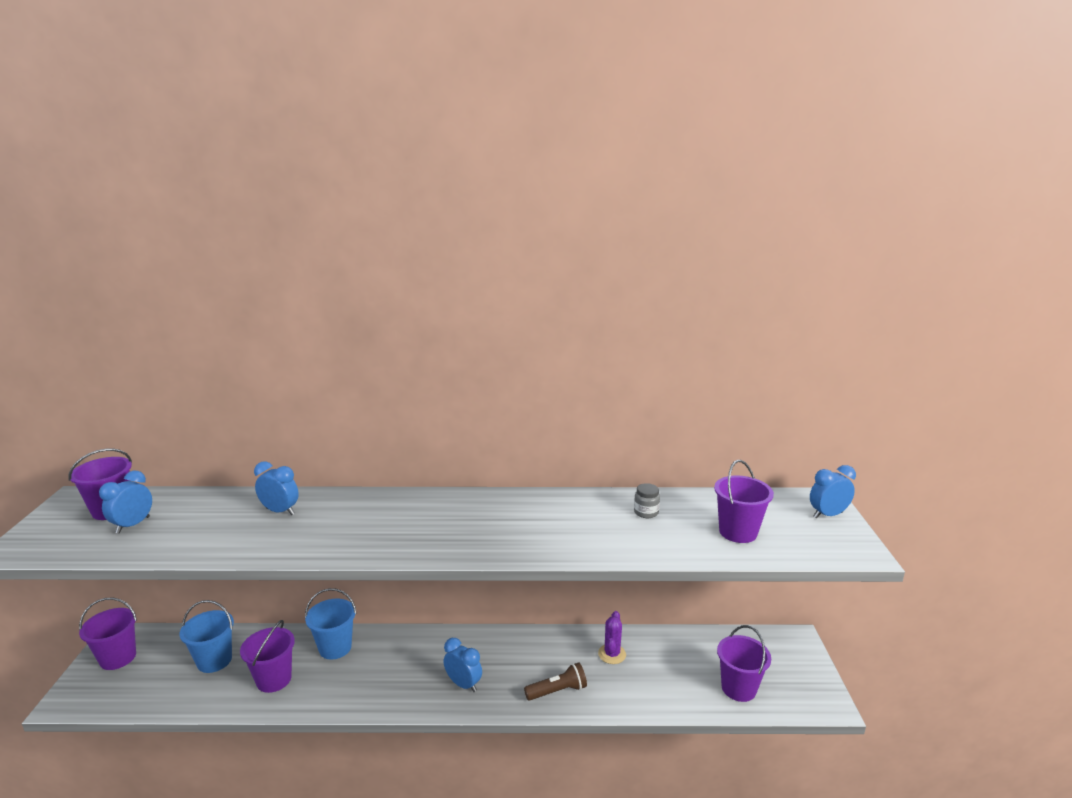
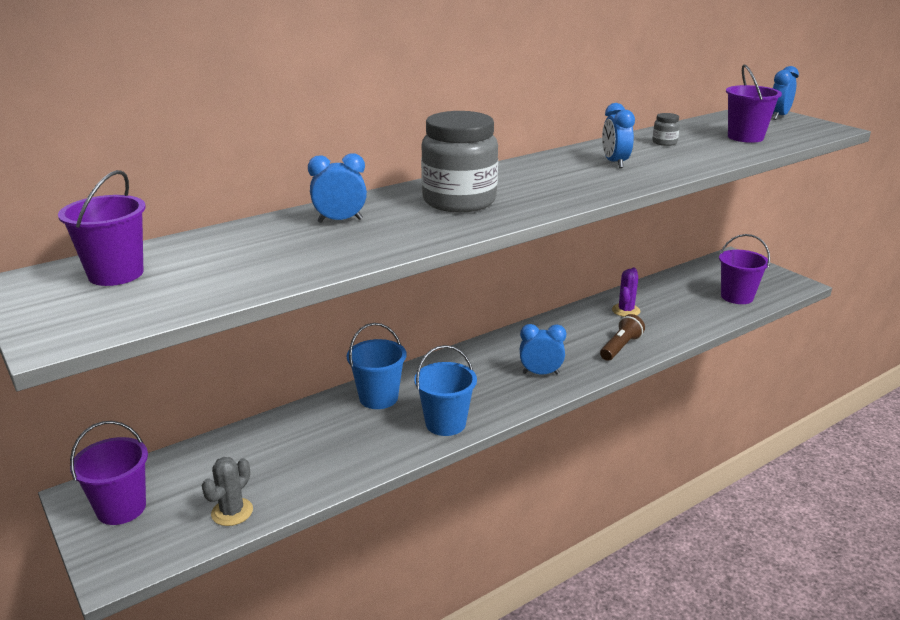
camera: 35 degrees left, 5 degrees up
blue clock [99,471,152,534] -> blue clock moved to [602,103,635,168]
blue bucket [179,600,234,673] -> blue bucket moved to [414,345,477,436]
purple bucket [240,620,295,693] -> none
purple cactus [598,611,626,664] -> purple cactus turned 45 degrees clockwise [612,268,640,317]
none -> grey cactus [202,457,253,526]
none -> grey jar [421,111,498,212]

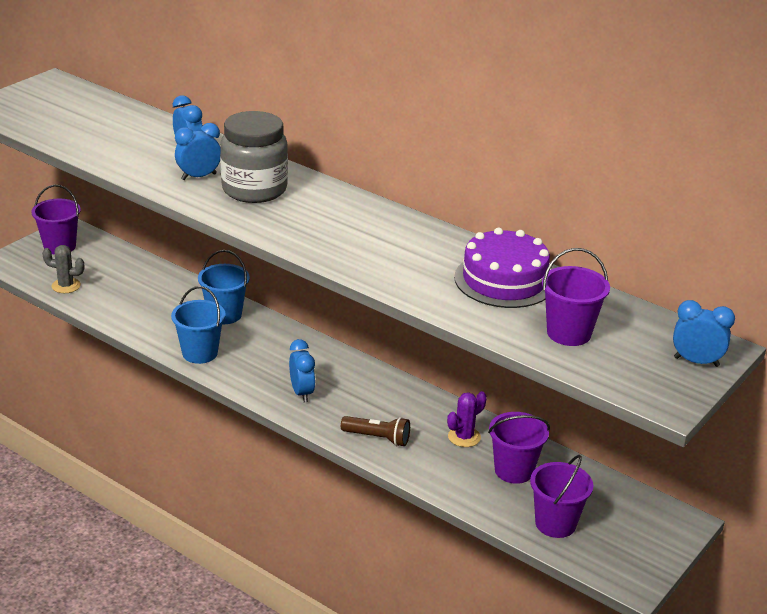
camera: 70 degrees right, 5 degrees up
purple bucket [58,170,146,286] -> purple bucket moved to [488,412,550,484]
blue clock [602,103,635,168] -> blue clock moved to [175,123,221,180]
purple cactus [612,268,640,317] -> purple cactus turned 45 degrees counterclockwise [447,391,487,447]
grey jar [652,113,680,146] -> purple cake [454,228,550,308]

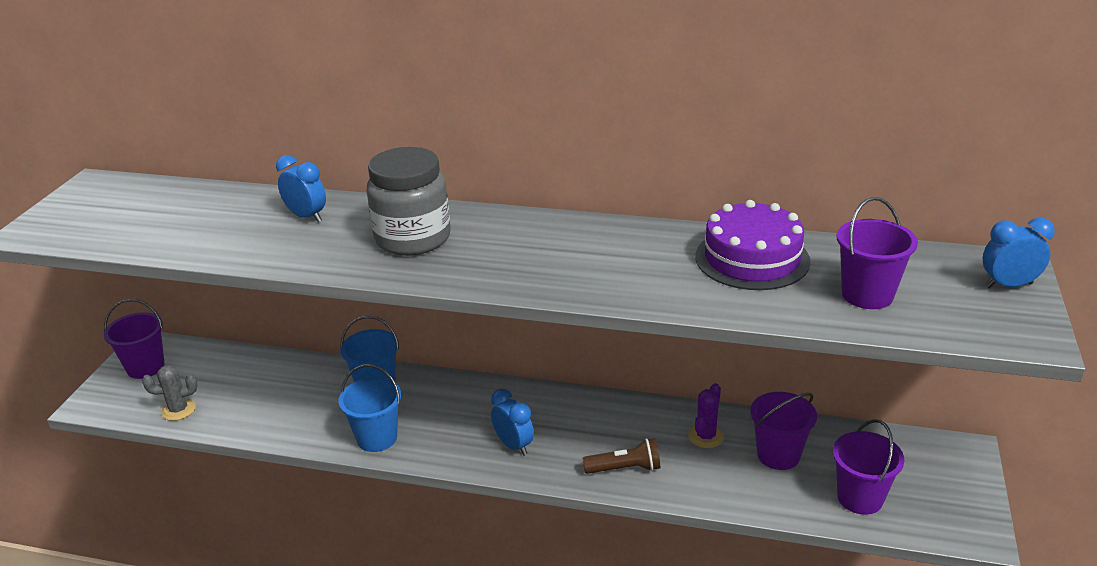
camera: 20 degrees left, 0 degrees up
blue clock [175,123,221,180] -> none

